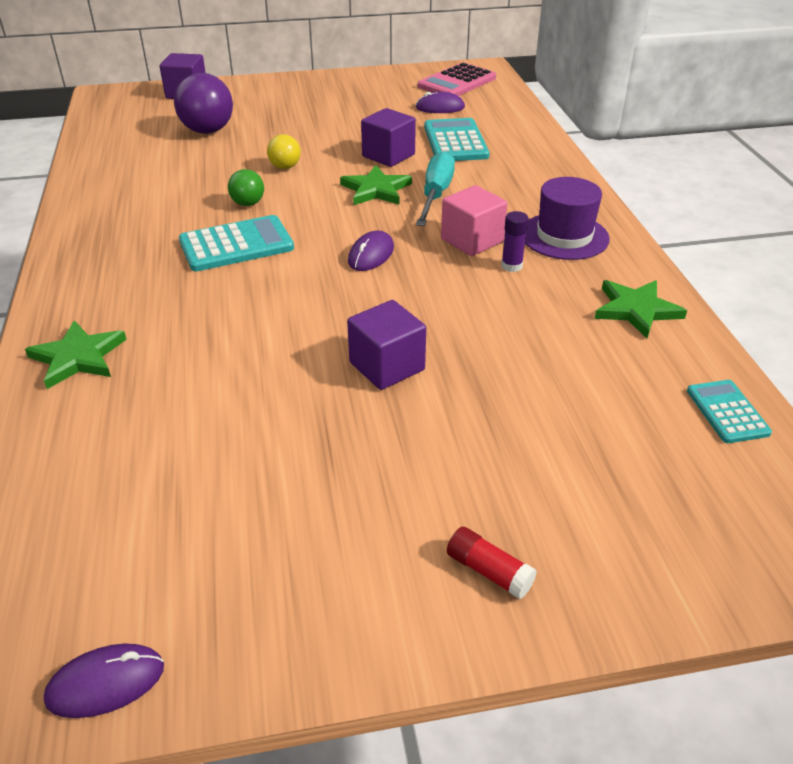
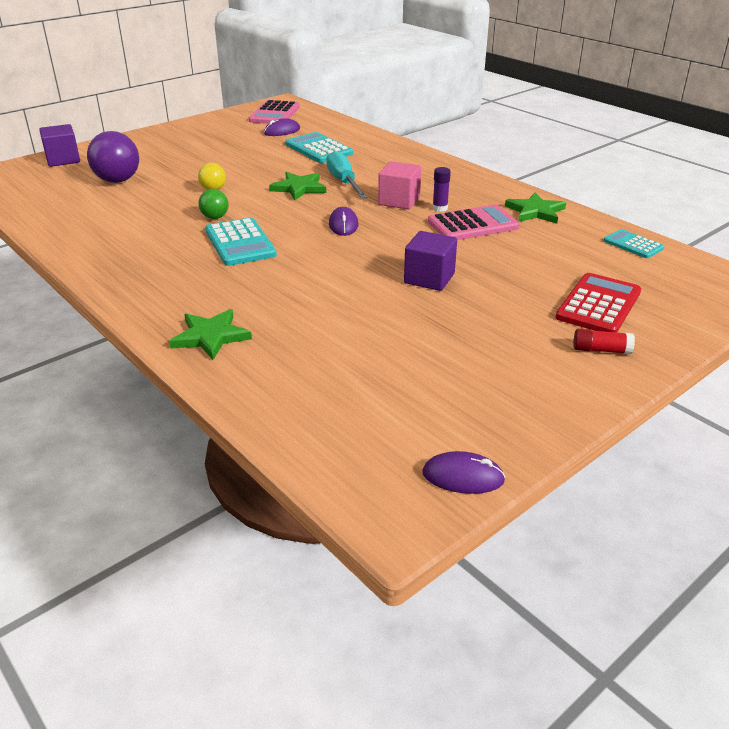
camera: 30 degrees left, 5 degrees down
purple mouse [44,643,164,718] -> purple mouse turned 60 degrees clockwise [422,451,506,494]
turquoise calculator [179,215,294,271] -> turquoise calculator turned 120 degrees clockwise [205,217,277,266]
purple cube [361,108,416,167] -> none
purple hat [525,177,610,260] -> none
none -> pink calculator [428,205,520,240]
none -> red calculator [555,273,641,333]

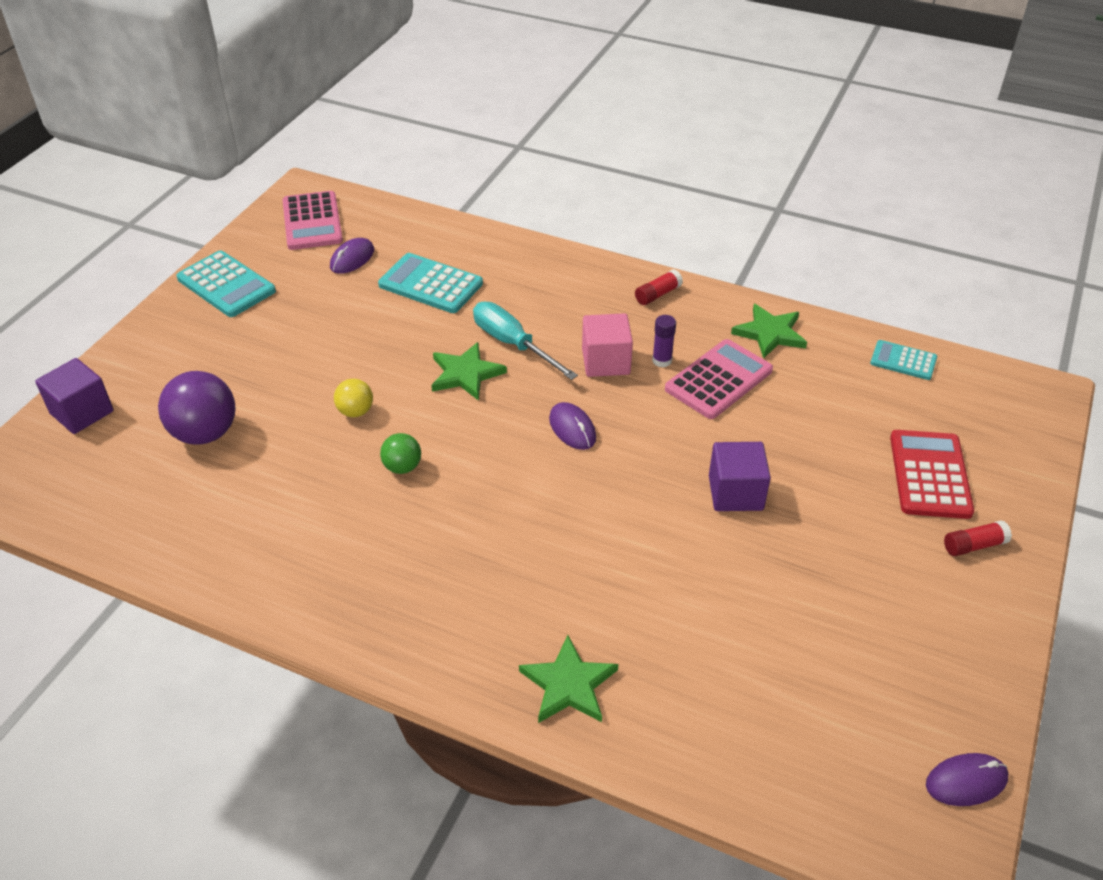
camera: 25 degrees left, 10 degrees up
turquoise calculator [205,217,277,266] -> turquoise calculator moved to [176,251,276,317]
none -> red glue stick [635,269,683,305]

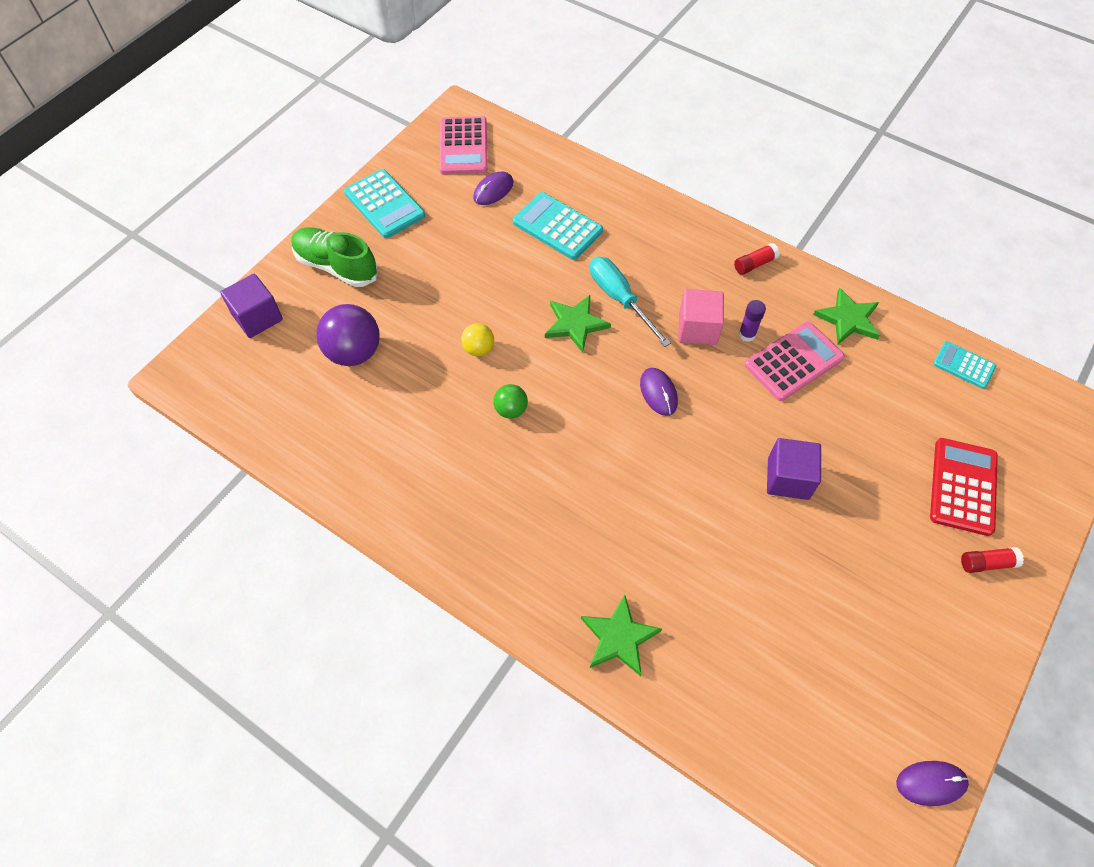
camera: 10 degrees right, 15 degrees up
none -> green shoe [291,227,378,287]

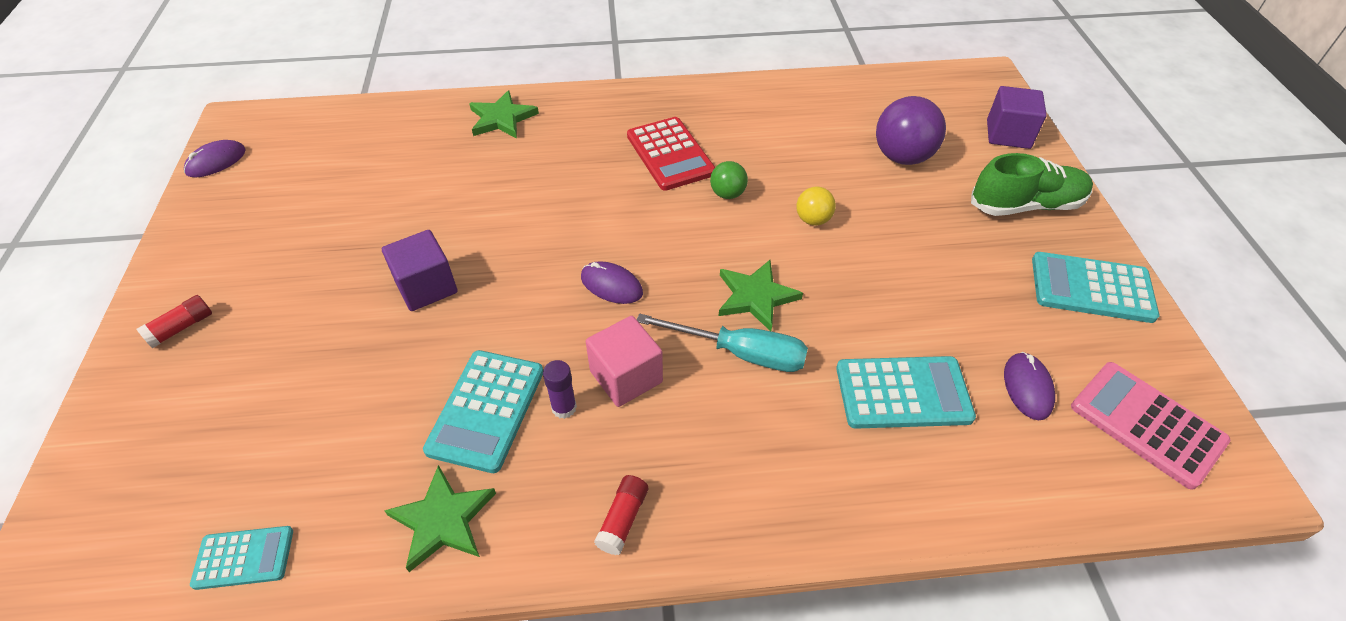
camera: 140 degrees right, 10 degrees down
pink calculator [745,322,845,401] -> turquoise calculator [423,350,543,473]
red calculator [930,438,998,536] -> red calculator moved to [627,117,715,191]

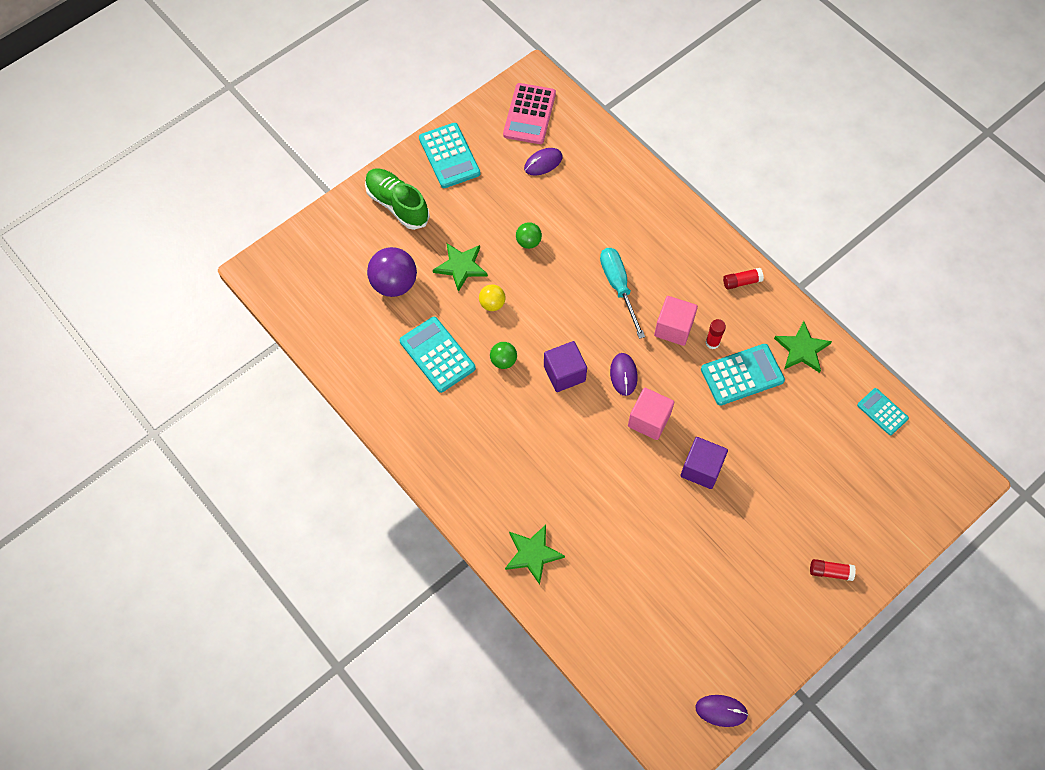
camera: 125 degrees left, 15 degrees up
purple glue stick [543,360,577,419] -> red glue stick [705,319,726,349]
red calculator [627,117,715,191] -> none
green star [719,260,803,331] -> green star moved to [433,243,488,292]
turquoise calculator [836,356,976,429] -> turquoise calculator moved to [399,317,476,393]
purple cube [987,86,1047,149] -> purple cube moved to [544,341,587,392]
none -> green ball [516,222,542,249]
none -> pink cube [628,388,674,440]

